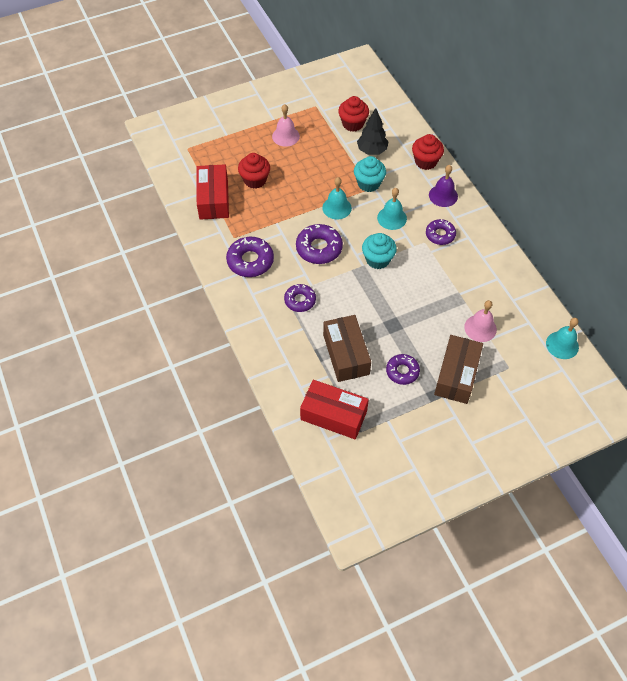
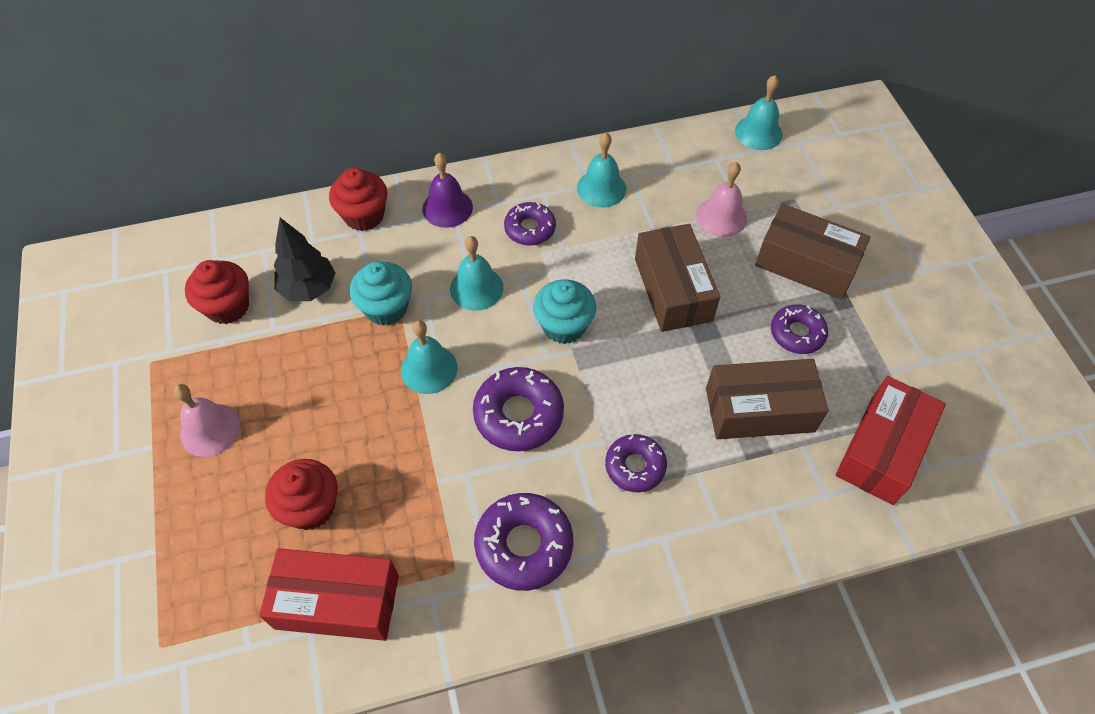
camera: 80 degrees left, 0 degrees up
none -> turquoise bell [577,133,626,207]
none -> brown box [635,224,720,332]

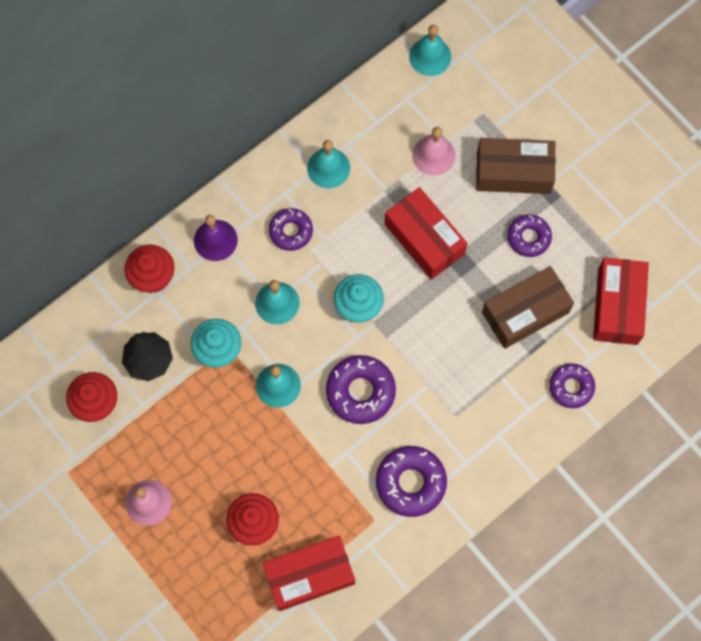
camera: 25 degrees left, 15 degrees up
purple donut [605,434,667,493] -> purple donut moved to [549,363,595,408]
brown box [635,224,720,332] -> red box [384,187,468,280]

